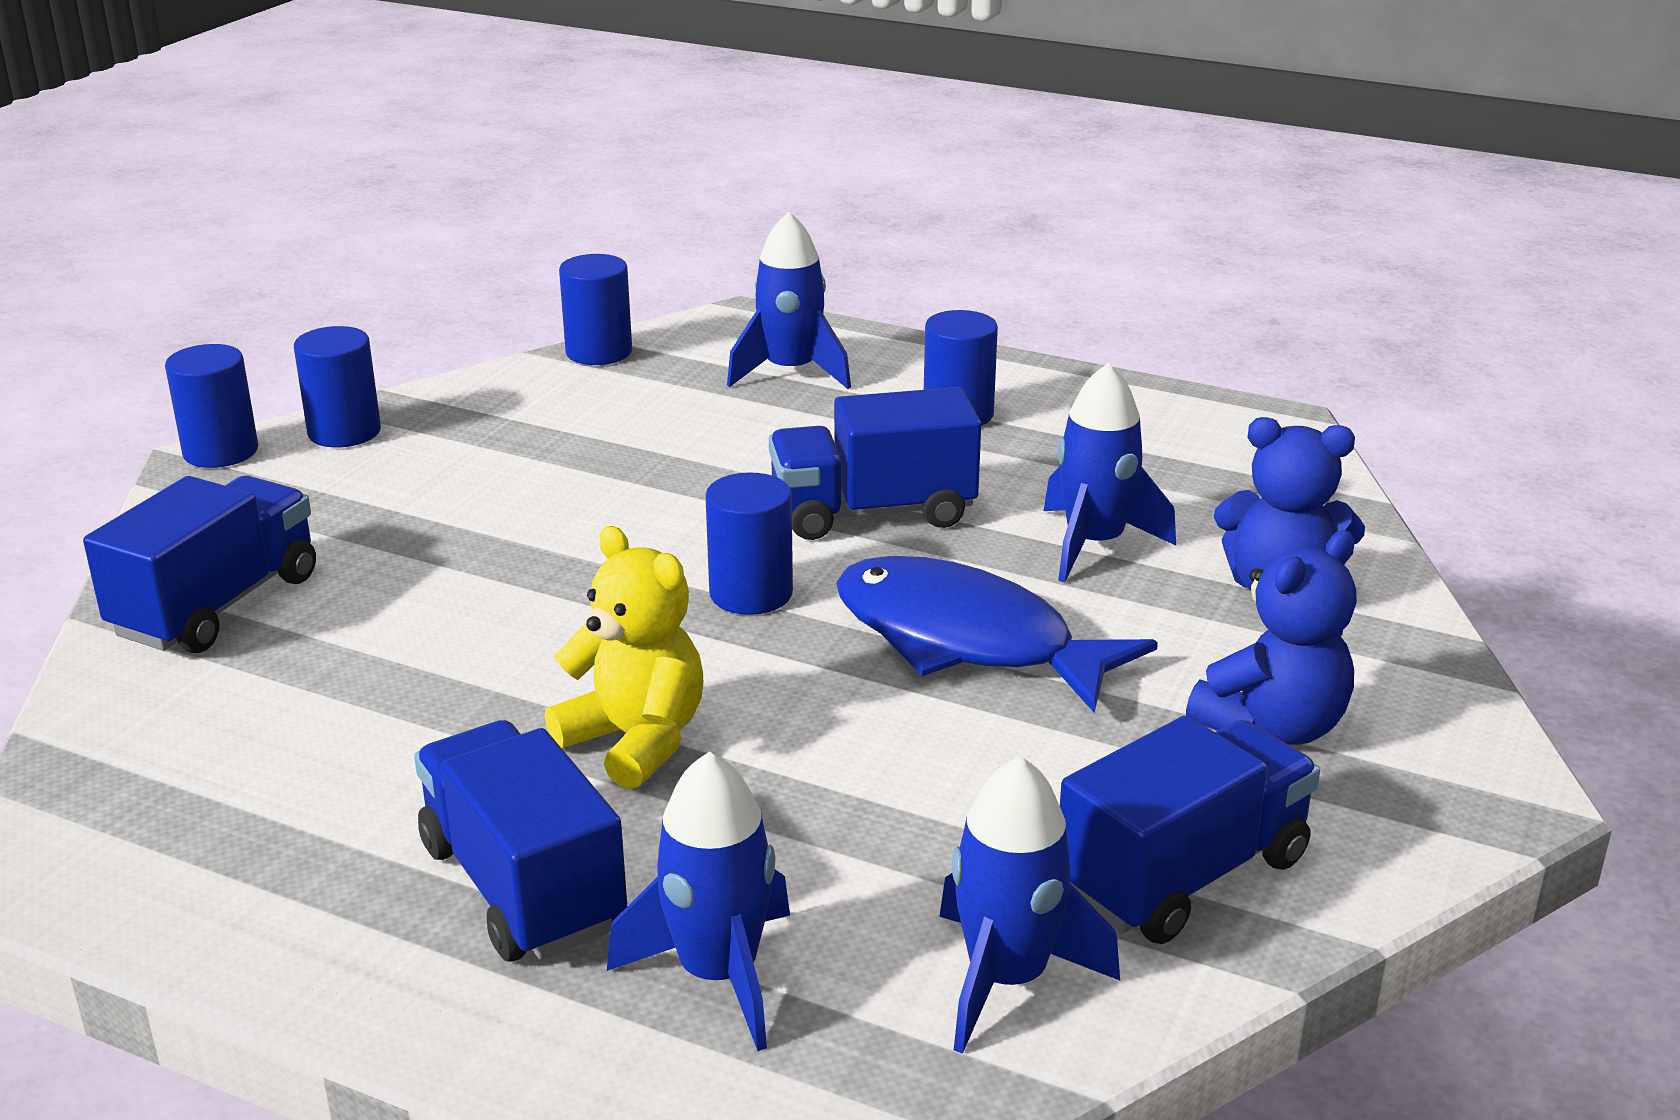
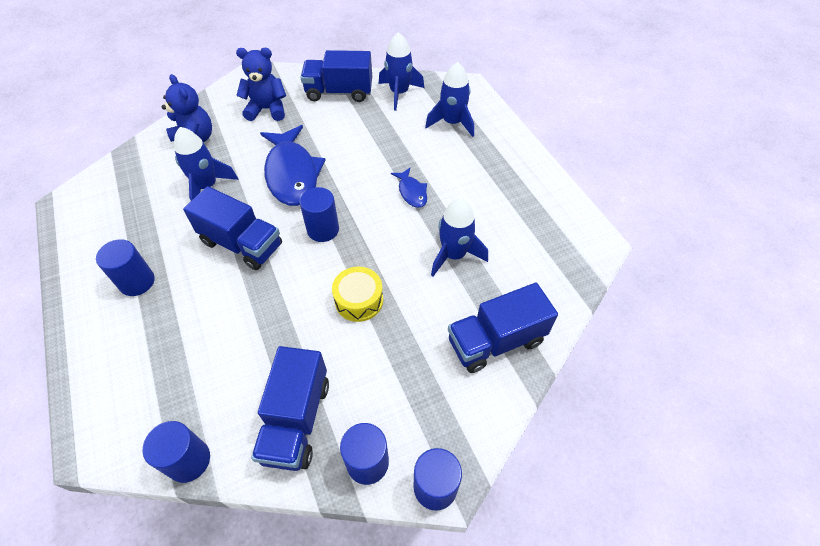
camera: 140 degrees left, 25 degrees up
blue truck [414,720,627,962] -> blue truck moved to [251,346,329,471]
yellow teddy bear [545,526,703,789] -> blue fish [391,168,427,208]
blue rocket [727,211,851,389] -> blue rocket moved to [431,198,488,276]
none -> yellow drum [332,267,383,322]

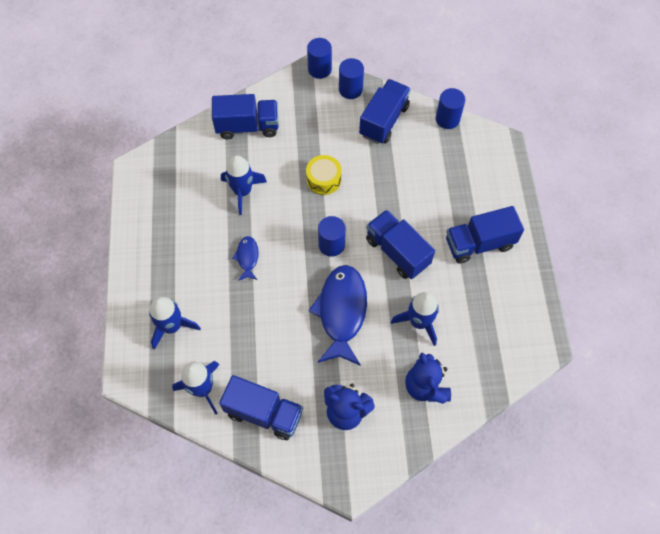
camera: 160 degrees left, 10 degrees up
blue cylinder [96,239,155,296] -> blue truck [446,206,524,264]

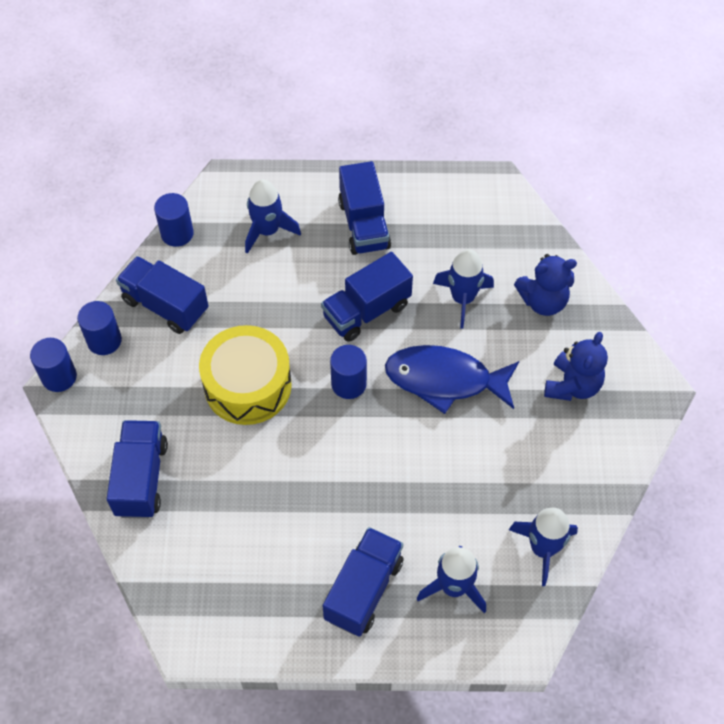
camera: 85 degrees left, 5 degrees down
blue truck [219,375,303,440] -> blue truck moved to [323,527,404,637]
blue rocket [221,155,267,215] -> blue rocket moved to [245,179,301,254]
blue fish [232,236,259,281] -> none
yellow drum [306,155,342,195] -> yellow drum [199,325,292,425], size x1.80

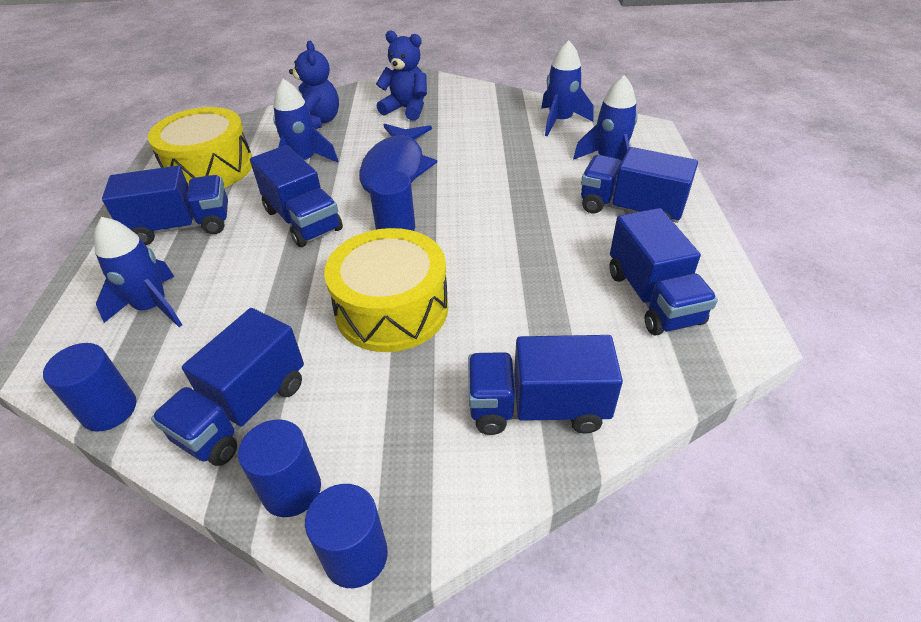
camera: 90 degrees left, 15 degrees down
none -> yellow drum [148,107,252,188]
none -> blue truck [609,208,718,336]

